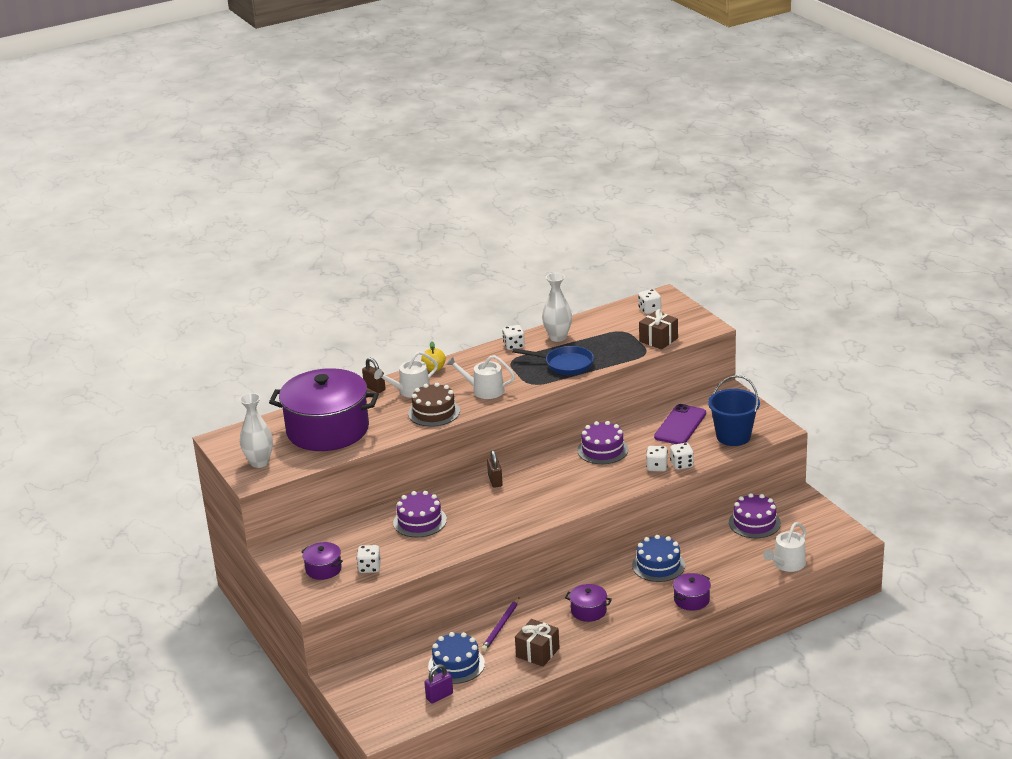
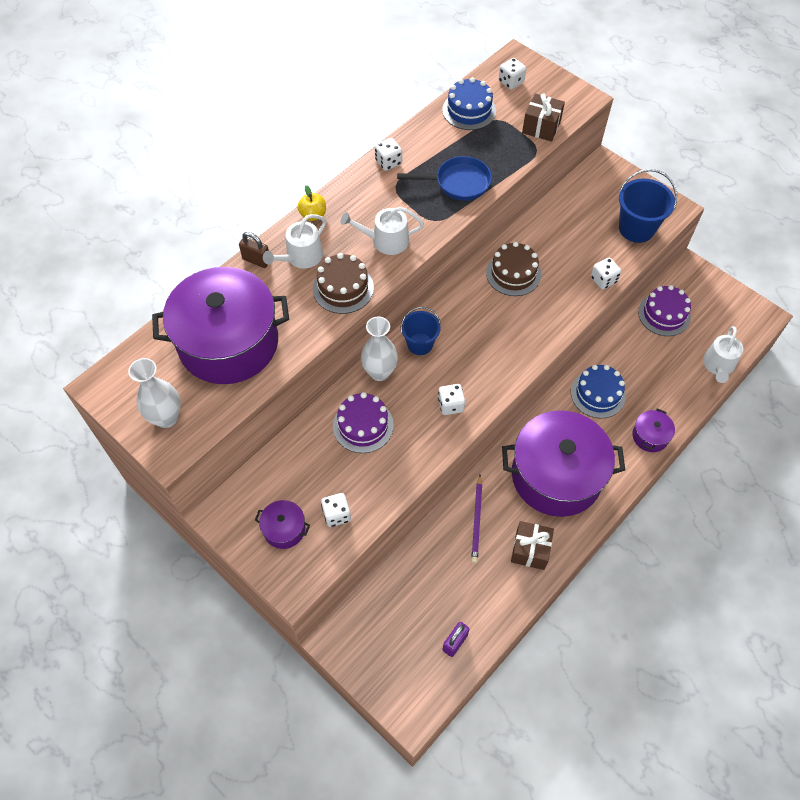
camera: 20 degrees left, 30 degrees up
blue cake [428,632,485,684] -> blue cake moved to [442,77,496,130]
brown padlock [487,450,503,488] -> blue bucket [401,307,441,355]
white vase [542,273,572,342] -> white vase moved to [361,316,398,381]
purple pot [565,584,612,622] -> purple pot [502,410,625,517], size x2.43
purple cake [577,421,628,464] -> brown cake [486,242,541,296]
white dice [646,446,668,472] -> white dice moved to [438,384,465,415]
purple phone [654,404,706,444] -> none

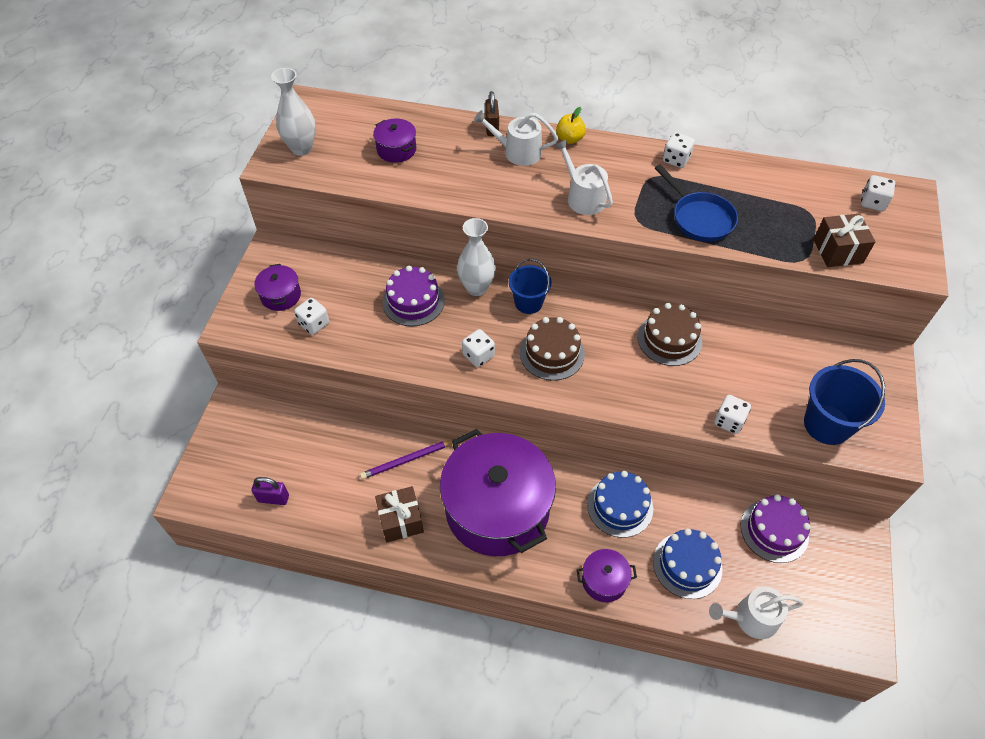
camera: 60 degrees right, 5 degrees down
purple pot [152,267,289,384] -> purple pot [373,119,416,163], size x0.41
brown cake [313,253,374,314] -> brown cake moved to [520,317,585,381]
blue cake [442,77,496,130] -> blue cake moved to [653,528,722,599]

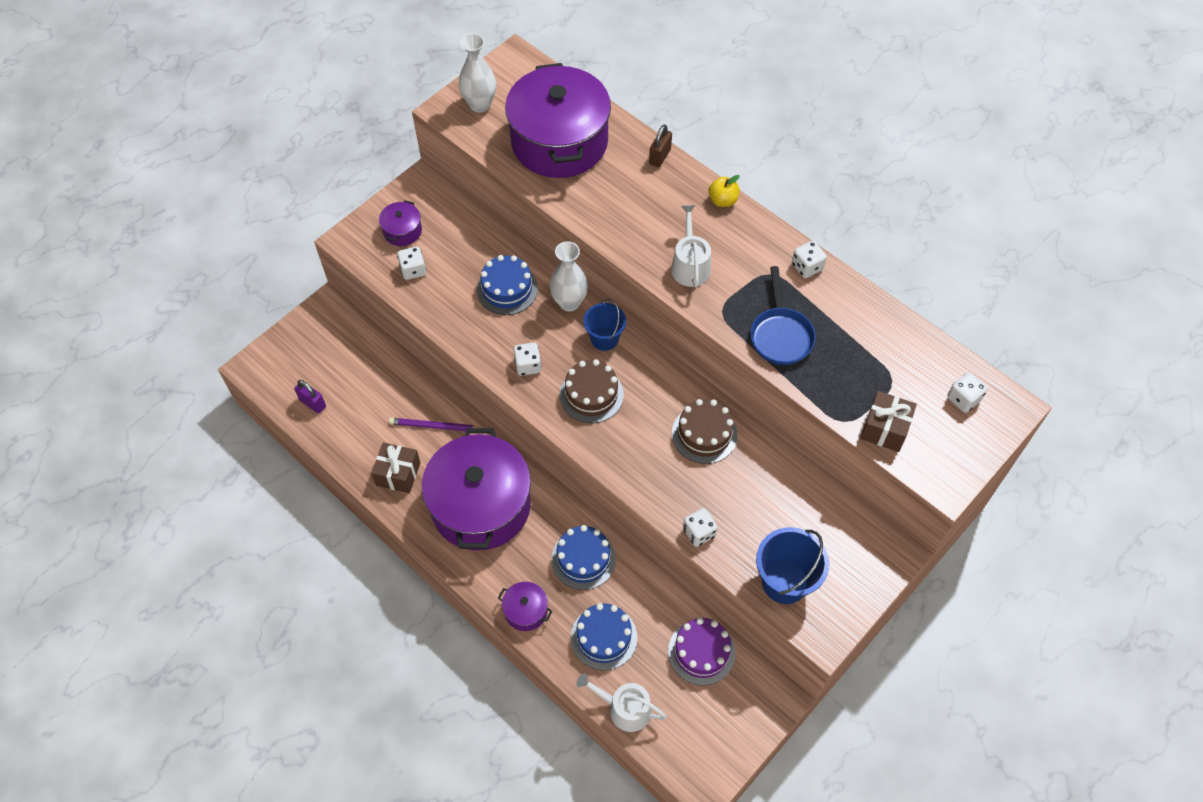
camera: 30 degrees right, 5 degrees up
purple pot [373,119,416,163] -> purple pot [505,63,611,178], size x2.43
purple cake [382,266,445,326] -> blue cake [477,255,538,315]
white watering can [473,110,558,166] -> none

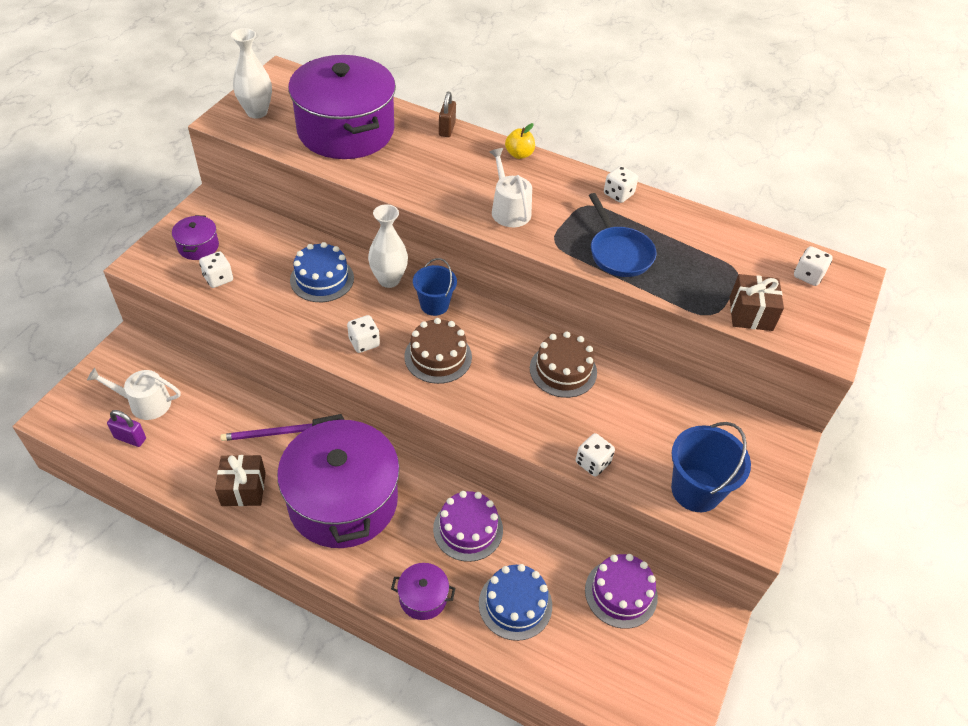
camera: 20 degrees left, 10 degrees down
blue cake [551,525,616,590] -> purple cake [433,491,503,562]
white watering can [576,673,667,732] -> white watering can moved to [87,368,181,420]

